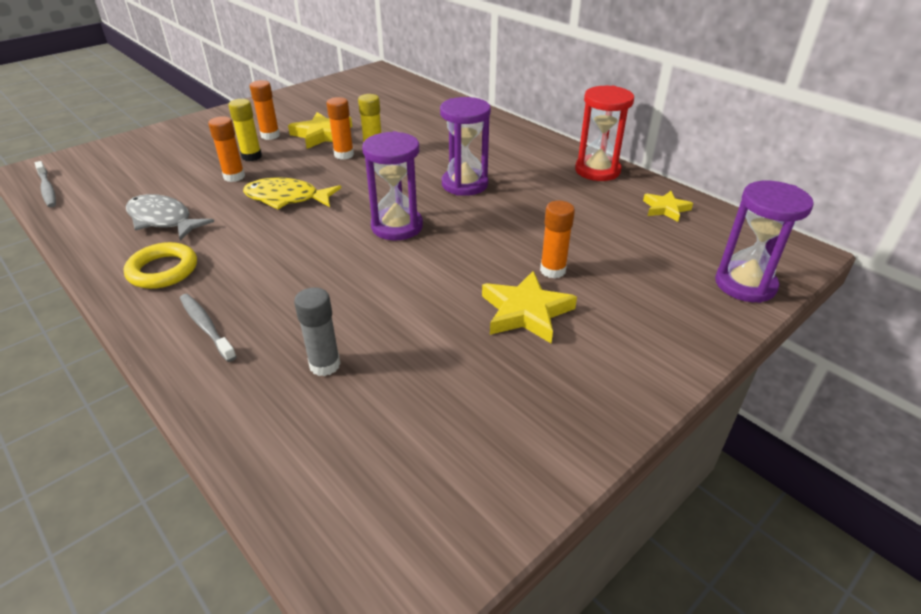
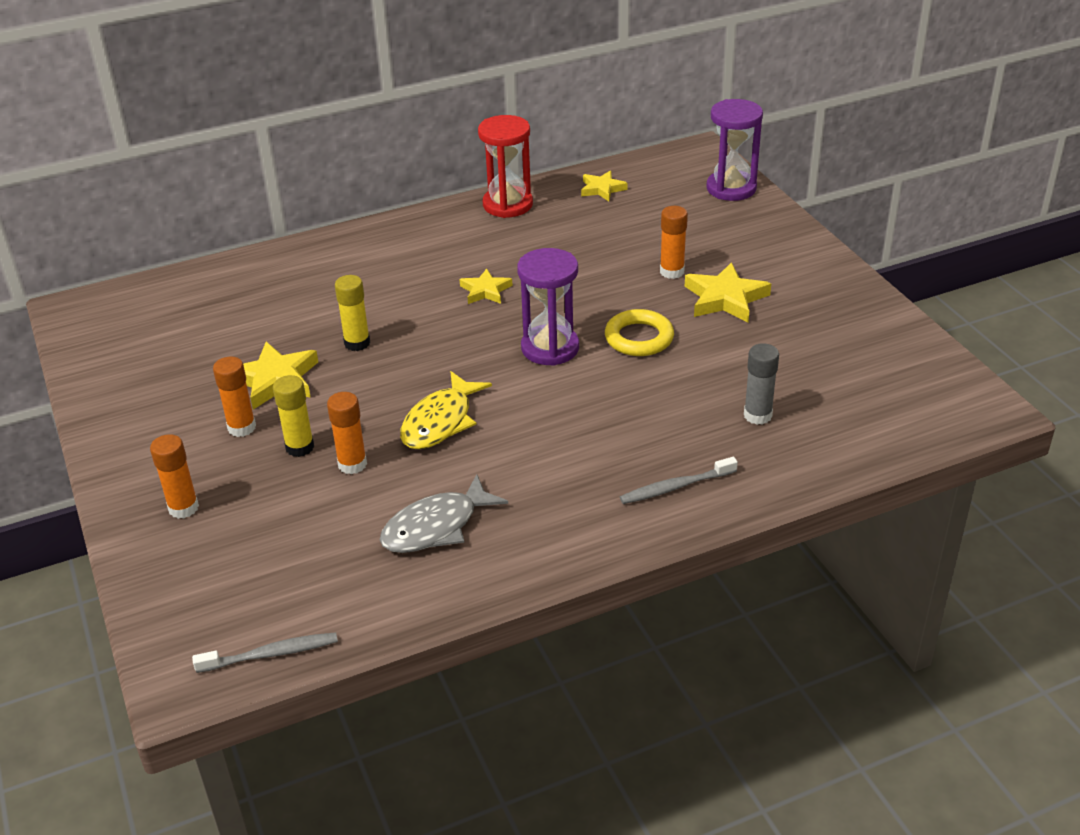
camera: 70 degrees left, 0 degrees up
yellow ring [124,242,197,289] -> yellow ring moved to [605,309,674,356]
orange glue stick [326,97,354,159] -> orange glue stick moved to [150,434,199,519]
purple hourglass [440,97,491,196] -> yellow star [459,269,513,304]

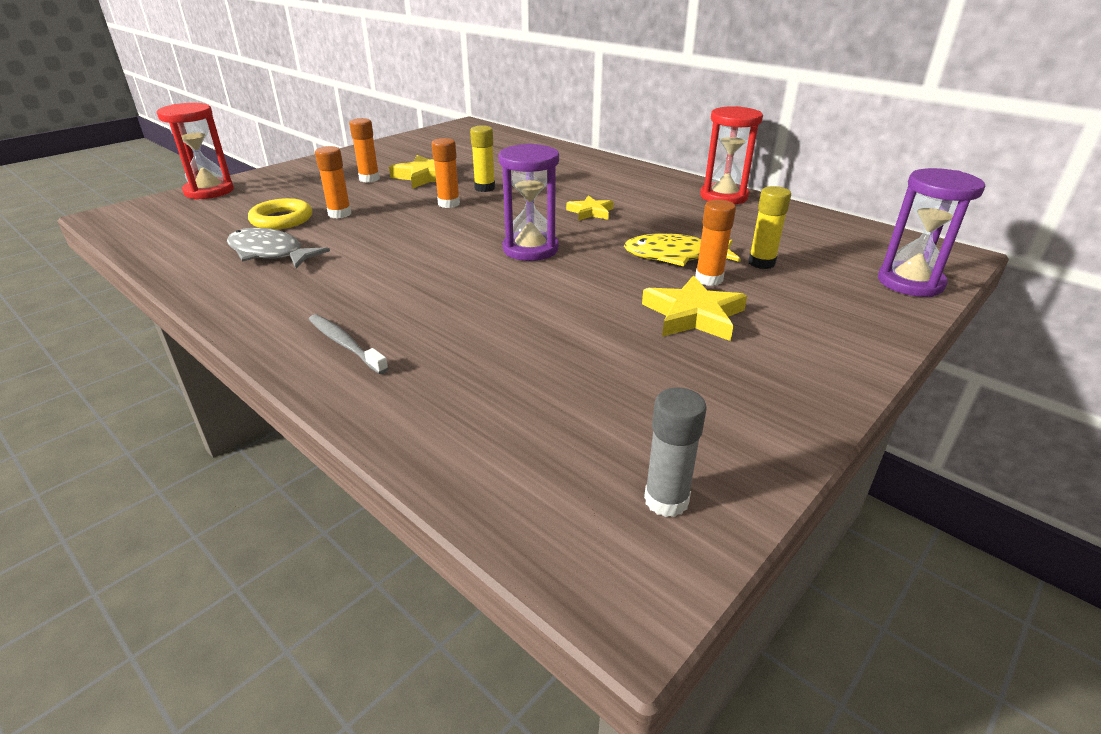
camera: 65 degrees right, 5 degrees down
orange glue stick [150,434,199,519] -> orange glue stick moved to [431,138,460,208]
grey toothbrush [192,632,338,673] -> none
yellow glue stick [273,375,314,457] -> yellow glue stick moved to [748,186,791,269]
yellow fish [400,371,492,449] -> yellow fish moved to [624,233,741,266]
yellow star [581,170,628,201] -> none
yellow ring [605,309,674,356] -> yellow ring moved to [248,198,312,230]
grey glue stick [744,343,779,425] -> grey glue stick moved to [644,387,707,517]
none -> red hourglass [157,103,234,199]

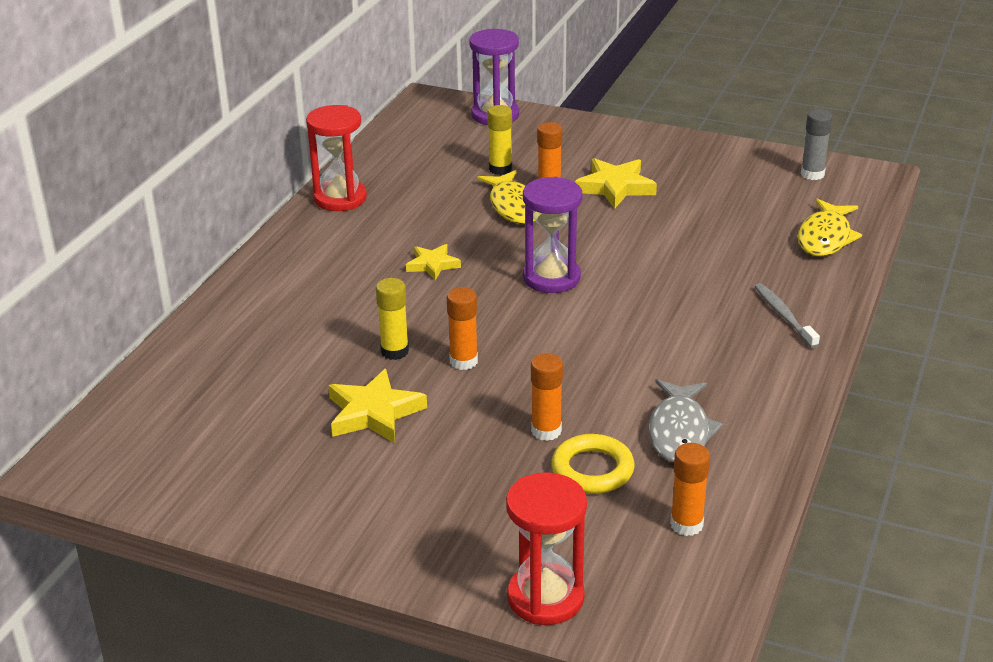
camera: 110 degrees left, 0 degrees up
grey toothbrush [308,314,389,374] -> grey toothbrush turned 135 degrees clockwise [755,283,820,348]
orange glue stick [349,118,380,183] -> orange glue stick moved to [670,443,710,536]
none -> yellow fish [798,199,862,256]

